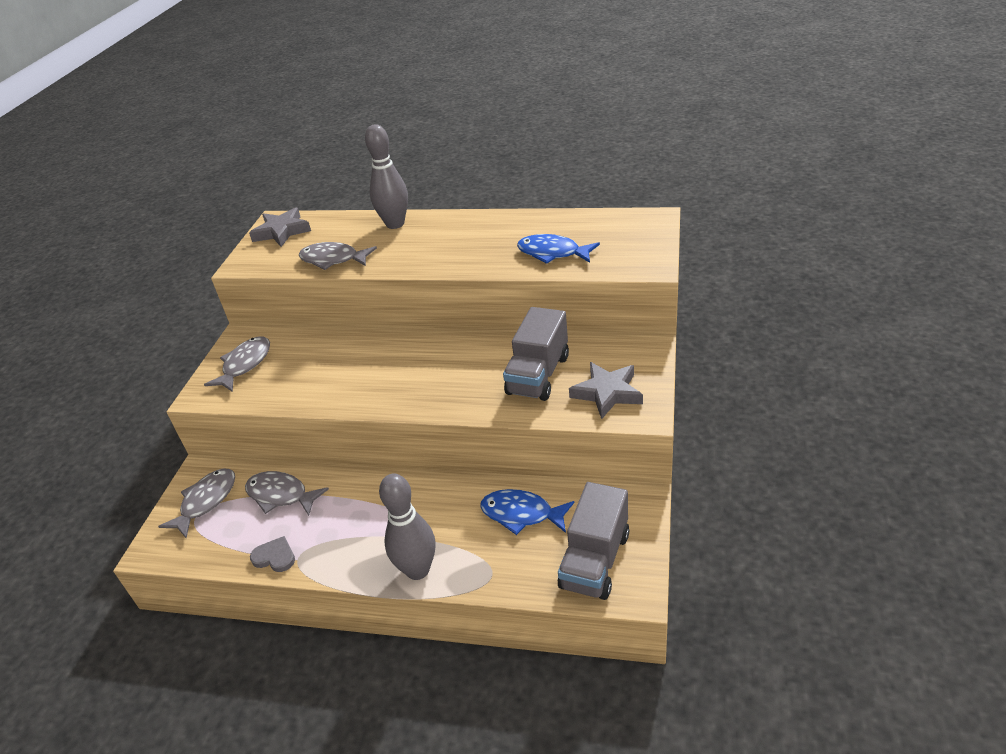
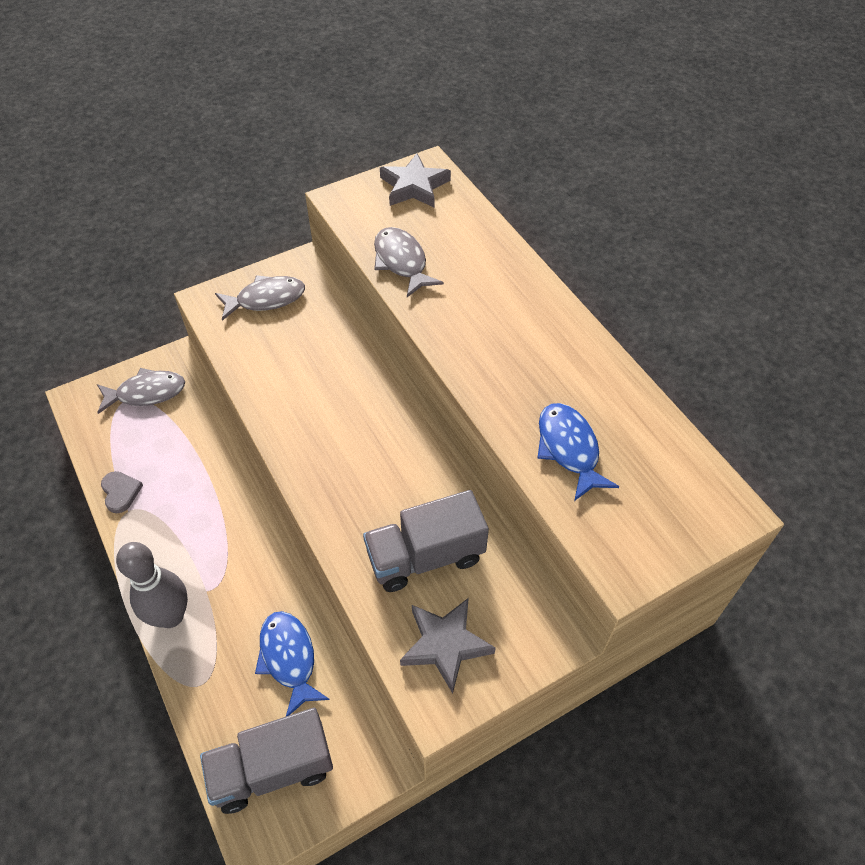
camera: 45 degrees right, 15 degrees up
grey fish [245,471,329,516] -> none
grey bowling pin [365,124,408,229] -> none

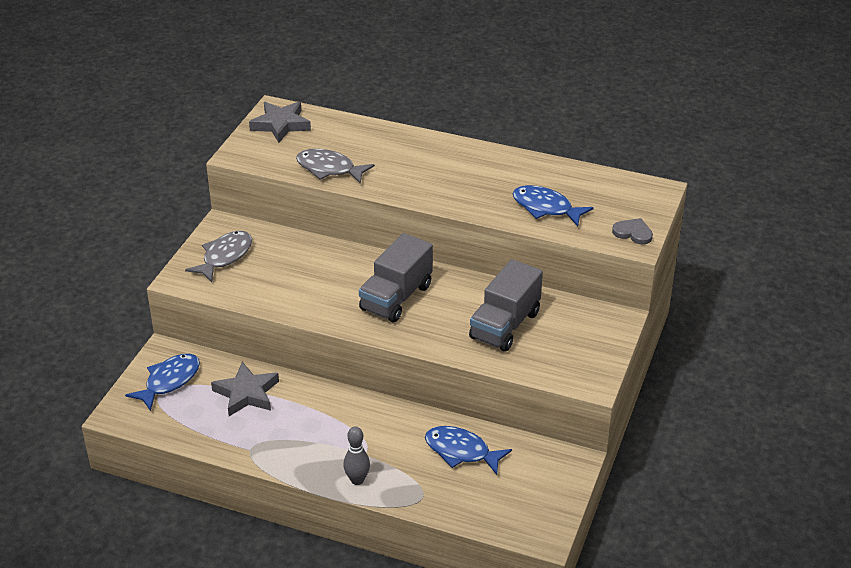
camera: 40 degrees left, 15 degrees down
grey fish [97,368,185,414] -> blue fish [125,353,200,411]
grey heart [101,471,143,513] -> grey heart moved to [612,218,653,244]
grey bowling pin [116,542,188,628] -> grey bowling pin [343,426,370,485], size x0.60
grey truck [200,708,333,814] -> grey truck moved to [359,233,433,322]
grey star [400,598,496,693] -> grey star moved to [211,362,279,416]

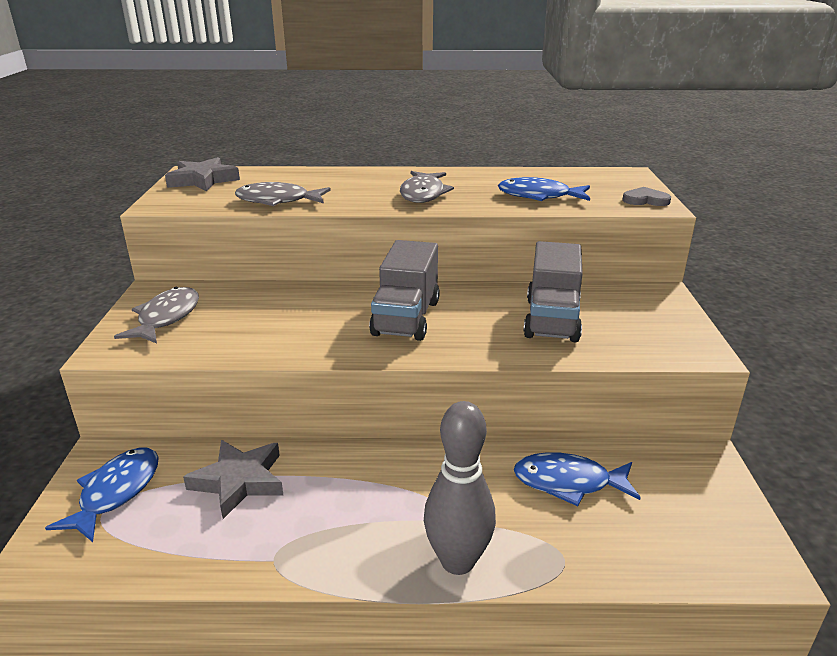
camera: 20 degrees left, 10 degrees down
grey bowling pin [343,426,370,485] -> grey bowling pin [424,401,496,575], size x1.68
none -> grey fish [400,171,454,203]

